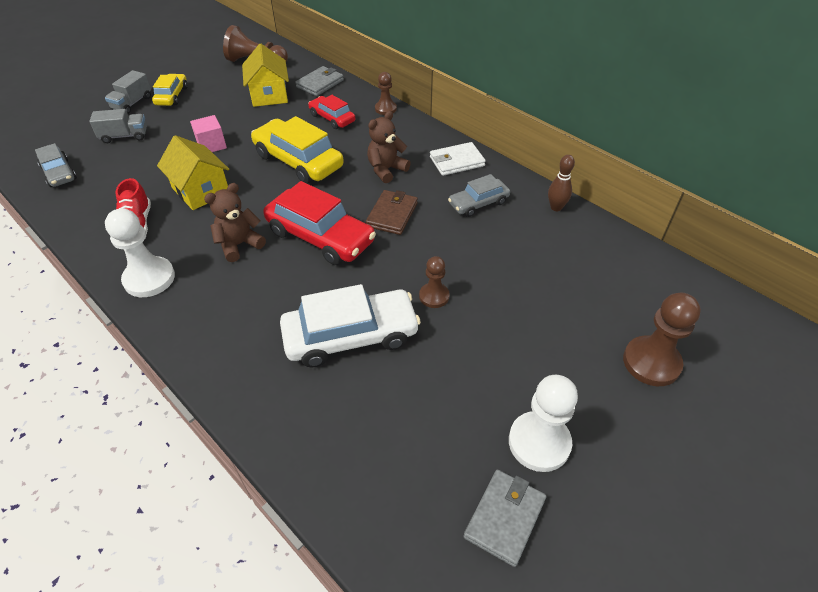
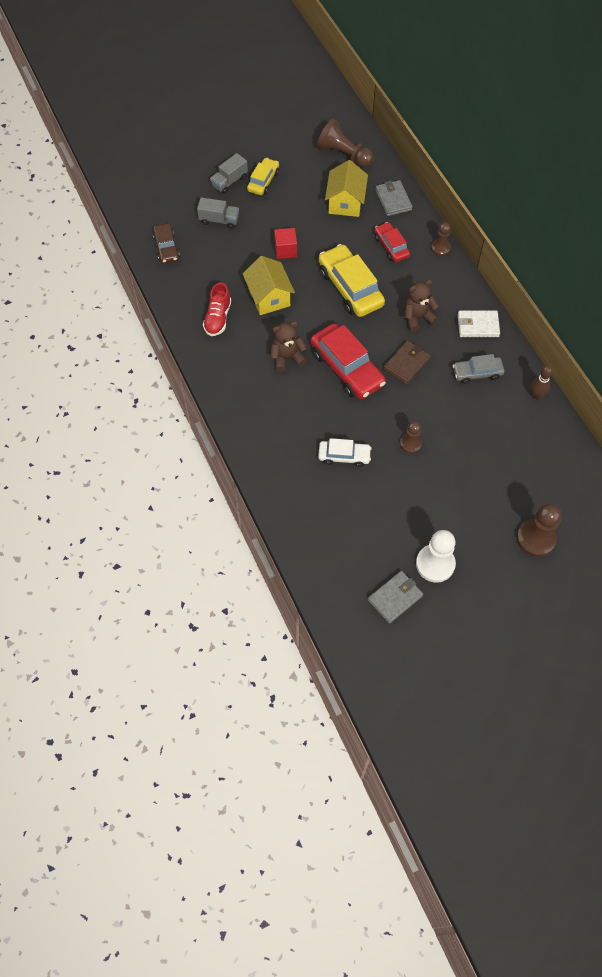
camera: 20 degrees right, 15 degrees up
grey car [35,143,76,187] -> brown car [153,223,180,264]
white pawn [105,208,175,297] -> none
pink cube [190,115,227,152] -> red cube [274,228,297,259]
white car [280,284,421,368] -> white car [318,438,372,467], size x0.57
grey wallet [295,66,344,96] -> grey wallet turned 75 degrees counterclockwise [375,180,412,216]

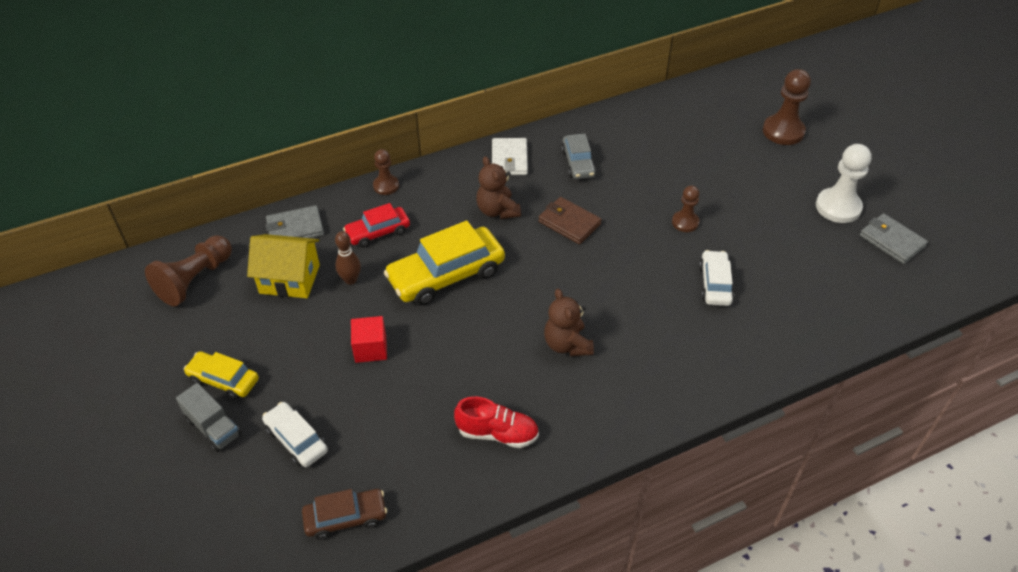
camera: 90 degrees left, 15 degrees down
grey truck [197,197,239,229] -> white car [262,402,328,467]
yellow house [243,256,295,315] -> none
red car [311,323,386,399] -> none
brown bowling pin [531,365,553,399] -> brown bowling pin moved to [335,231,361,285]

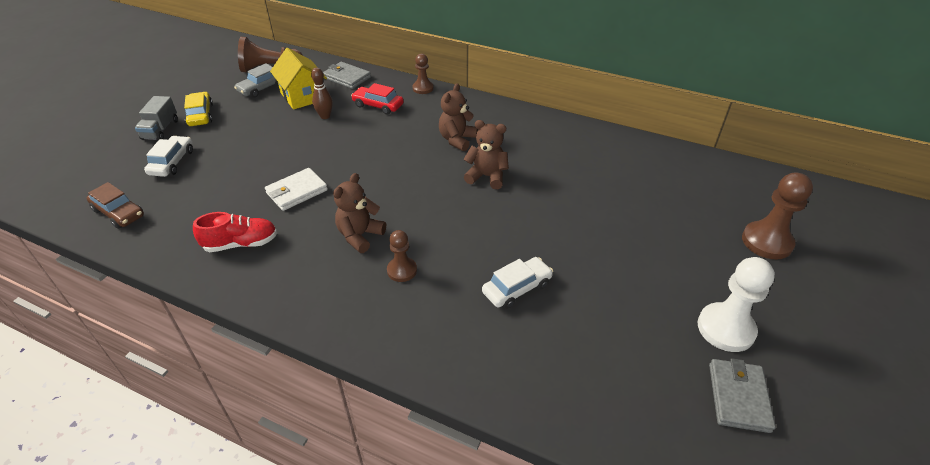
camera: 50 degrees right, 5 degrees down
red cube [351,316,387,363] -> none
yellow car [384,221,505,306] -> none
red shoe [454,396,539,448] -> red shoe turned 75 degrees counterclockwise [193,212,277,252]
white wallet [492,138,528,175] -> white wallet moved to [265,168,328,211]
brown wallet [539,197,602,244] -> brown teddy bear [464,120,509,189]
grey car [561,134,596,179] -> grey car moved to [234,63,279,98]
brown pawn [672,185,699,232] -> brown pawn moved to [387,230,417,282]

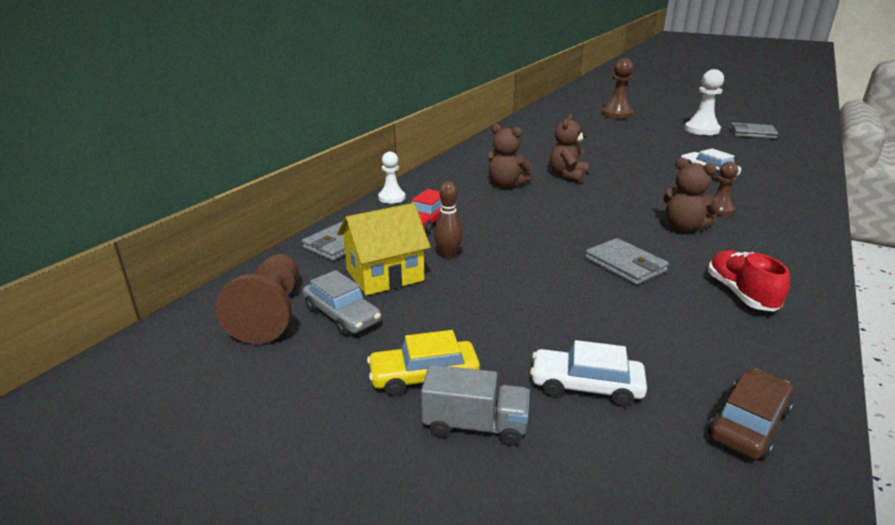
camera: 85 degrees left, 15 degrees down
white wallet [265,168,328,211] -> grey wallet [585,238,669,285]
brown pawn [413,54,433,94] -> white pawn [378,152,405,204]

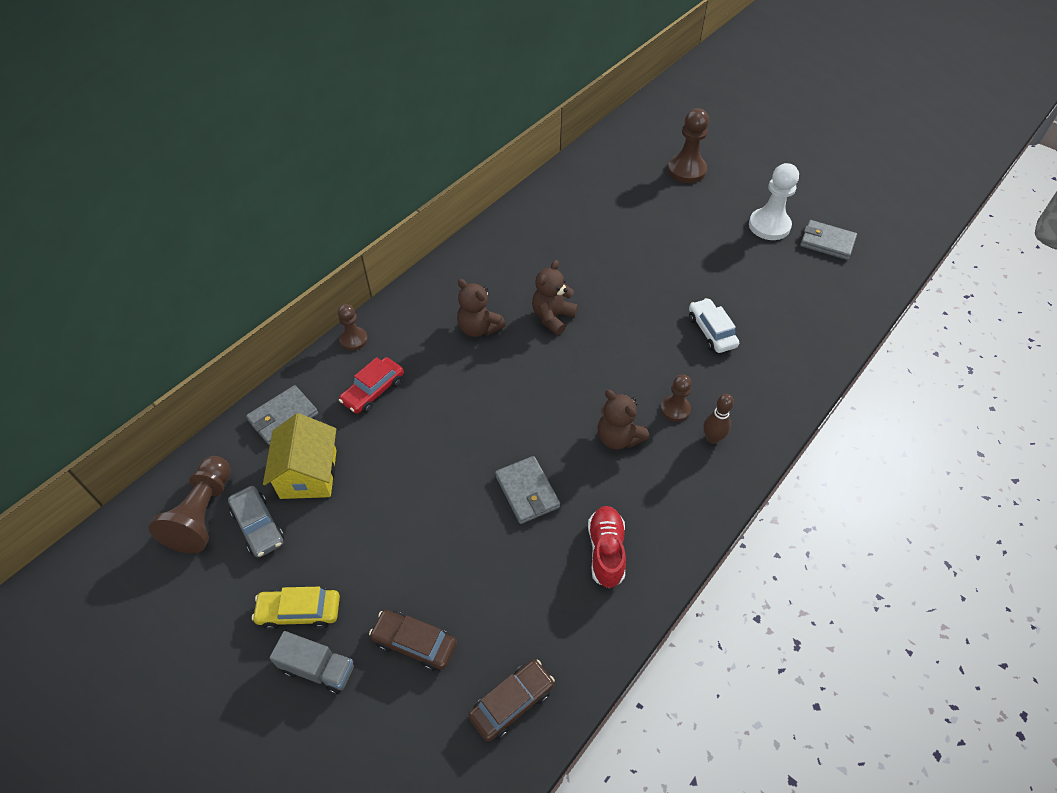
camera: 10 degrees right, 25 degrees up
yellow house [337,203,431,296] -> yellow house turned 75 degrees counterclockwise [263,413,337,499]
white pawn [378,152,405,204] -> brown pawn [338,304,368,350]
brown bowling pin [434,181,463,259] -> brown bowling pin moved to [703,394,734,444]
white car [530,340,647,406] -> brown car [369,610,457,671]

